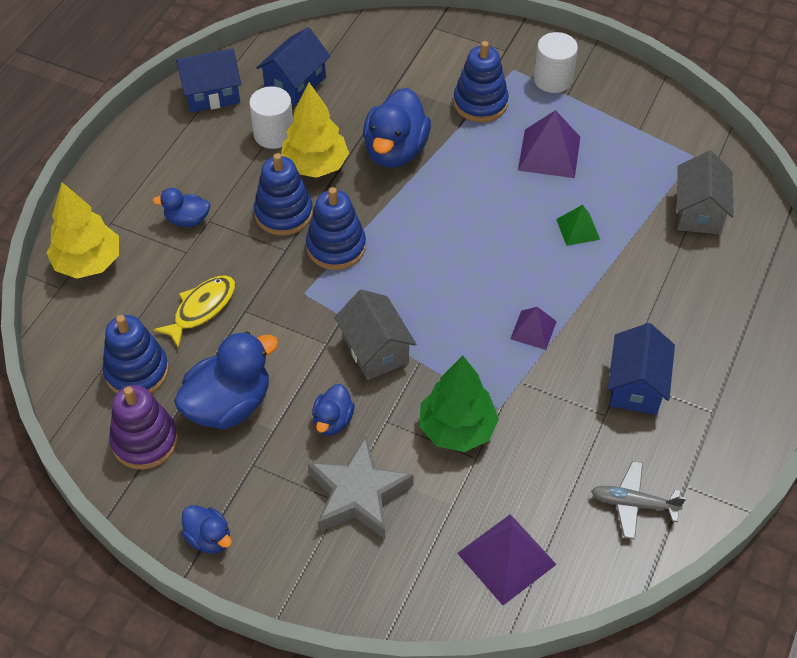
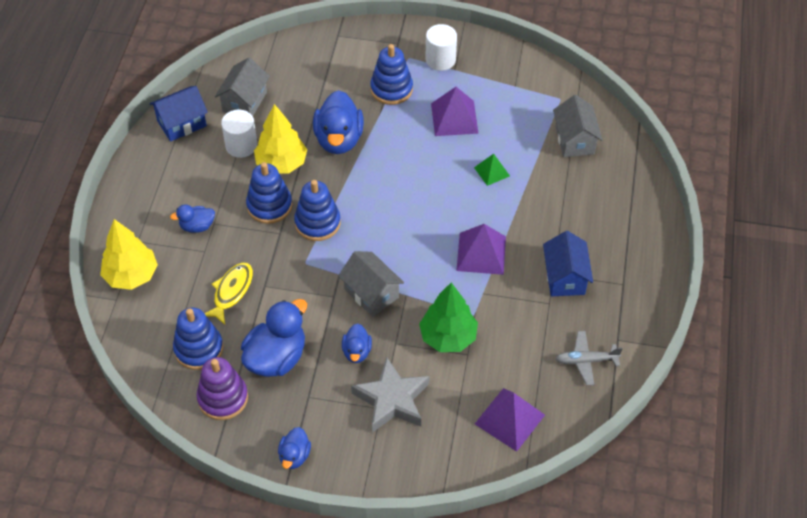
camera: 15 degrees left, 0 degrees up
blue duck [182,505,232,554] -> blue duck turned 75 degrees clockwise [278,427,311,469]
blue house [256,27,331,106] -> grey house [215,58,270,116]
purple pyramid [510,307,557,350] -> purple pyramid [456,224,506,275], size x1.68

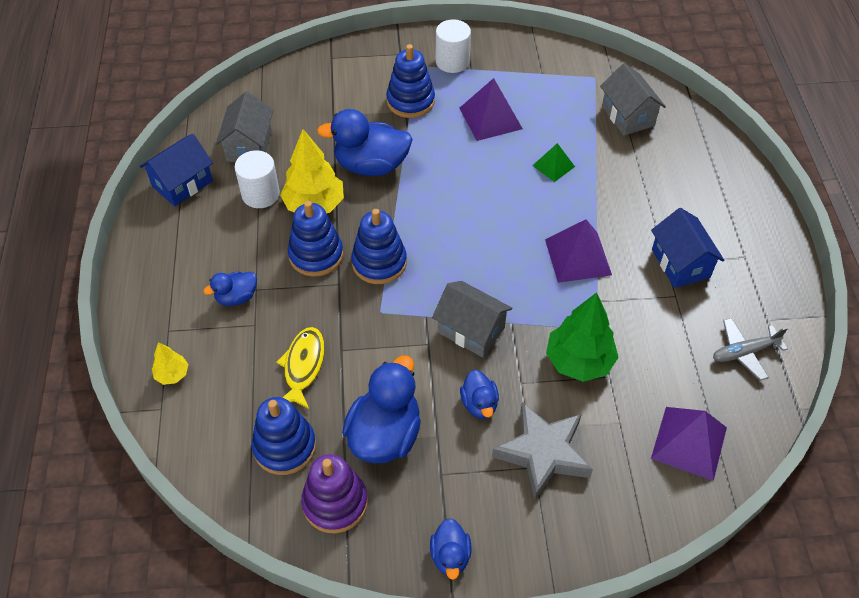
camera: 15 degrees left, 0 degrees up
yellow tree [100,219,158,290] -> yellow tree [152,342,188,385], size x0.50
blue duck [313,90,364,154] -> blue duck turned 105 degrees clockwise [317,109,413,176]

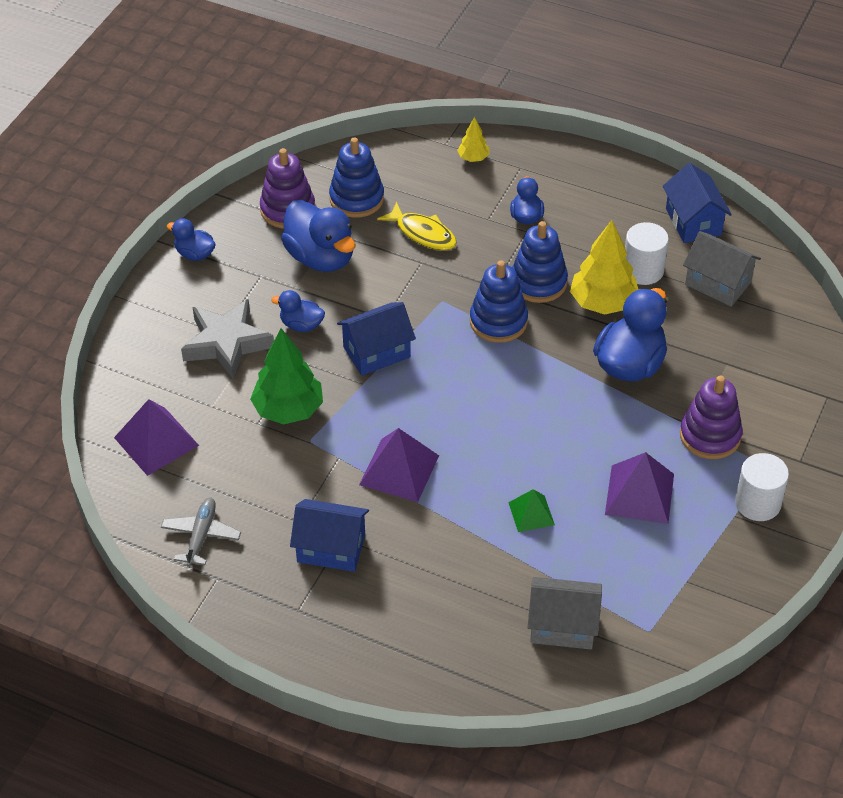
camera: 120 degrees right, 5 degrees down
blue stacking toy [386,44,435,118] -> purple stacking toy [680,376,743,459]
grey house [432,281,513,358] -> blue house [337,302,416,376]

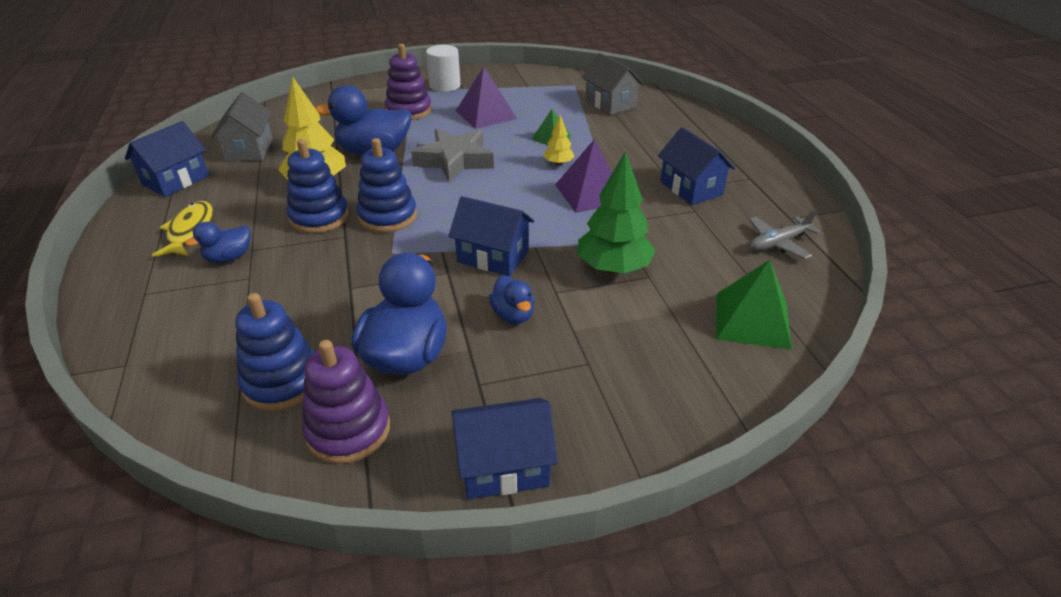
camera: 130 degrees left, 10 degrees down
purple pyramid [114,399,199,476] -> green pyramid [716,260,792,350]
blue duck [166,218,216,261] -> blue house [452,398,558,499]
grey star [181,299,274,379] -> grey star moved to [411,129,494,182]
yellow fish [377,202,457,251] -> yellow fish moved to [152,201,213,257]
yellow tree [457,117,489,162] -> yellow tree moved to [543,115,575,166]
white cylinder [625,222,669,285] -> none

